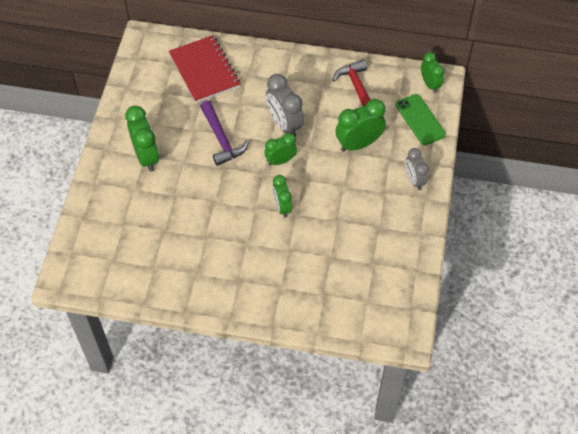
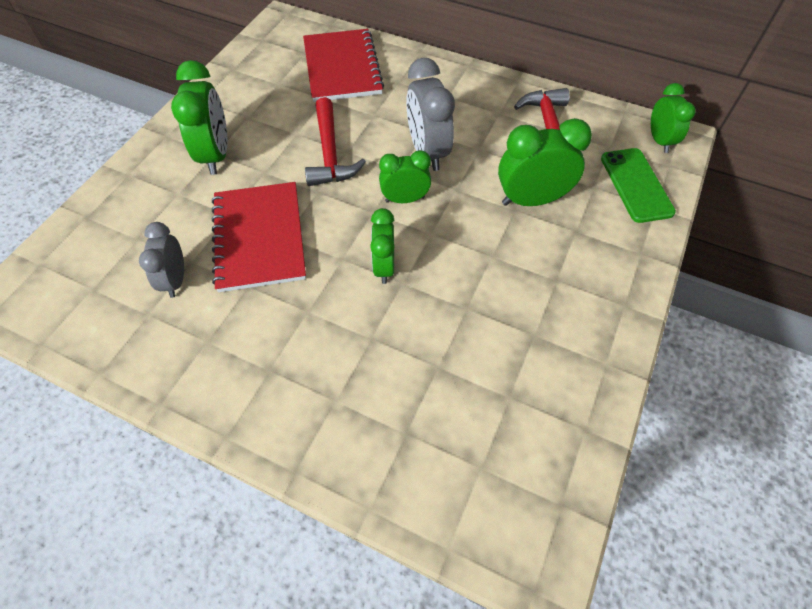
camera: 15 degrees right, 0 degrees up
purple hammer [200,101,249,166] -> red hammer [305,97,366,186]
grey clock [405,148,429,190] -> grey clock moved to [139,222,184,298]
none -> red notebook [212,182,306,292]

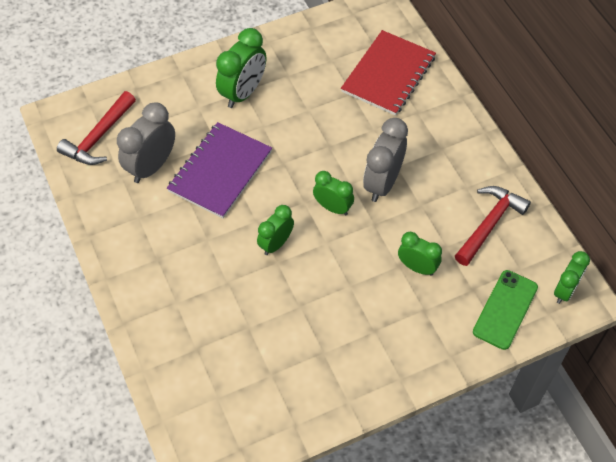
camera: 40 degrees right, 0 degrees up
grey clock [139,222,184,298] -> grey clock [117,102,175,183], size x1.57
red notebook [212,182,306,292] -> purple notebook [167,122,272,218]
red hammer [305,97,366,186] -> red hammer moved to [57,91,136,165]
green clock [498,118,592,206] -> green clock [398,232,442,276], size x0.64

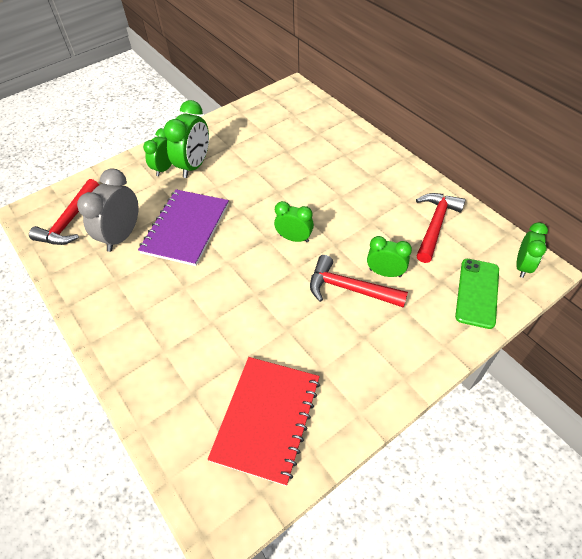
camera: 10 degrees left, 5 degrees down
green clock [257,205,294,255] -> green clock moved to [143,128,172,176]
red notebook [341,30,436,116] -> red notebook moved to [208,357,320,486]
grey clock [363,118,408,202] -> none
none -> red hammer [310,255,408,308]

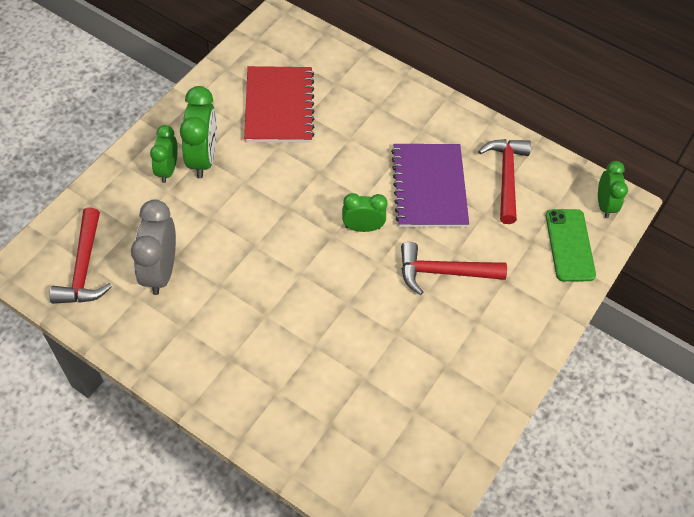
camera: 25 degrees left, 5 degrees up
purple notebook [138,189,229,266] -> purple notebook moved to [391,144,469,227]
red notebook [208,357,320,486] -> red notebook moved to [244,66,315,143]
green clock [367,236,412,277] -> none

